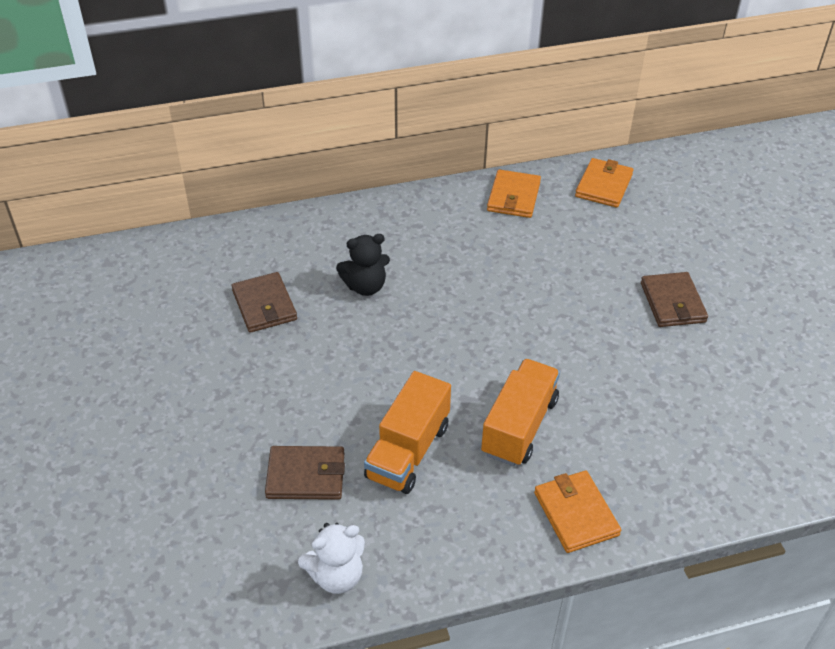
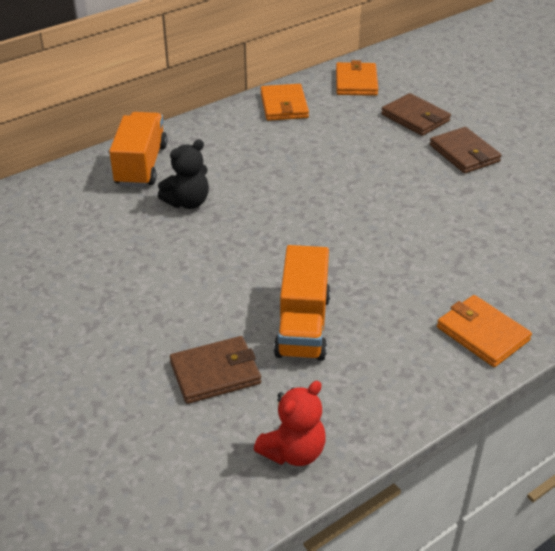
camera: 20 degrees left, 5 degrees down
brown wallet [232,272,297,333] -> brown wallet moved to [381,93,451,136]
white teddy bear [298,523,365,594] -> red teddy bear [254,381,326,466]
orange truck [481,359,560,466] -> orange truck moved to [109,112,167,187]

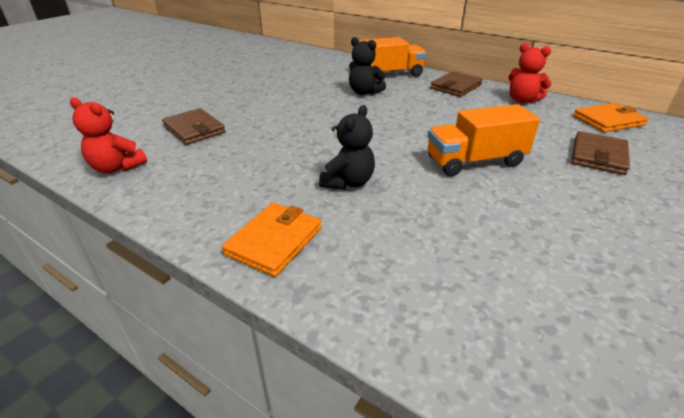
camera: 70 degrees right, 5 degrees down
orange wallet [260,84,309,121] -> red teddy bear [508,43,552,103]
orange truck [274,245,331,361] -> orange truck moved to [428,104,540,176]
brown wallet [430,127,502,174] -> brown wallet moved to [430,71,483,97]
none -> black teddy bear [319,105,375,190]

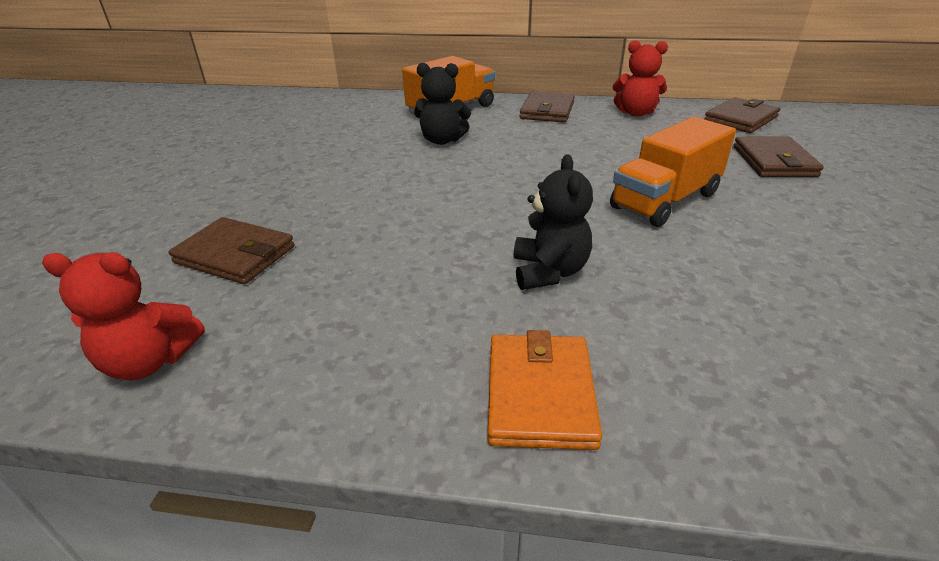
camera: 25 degrees left, 0 degrees up
orange wallet [573,103,649,132] -> brown wallet [704,97,780,133]

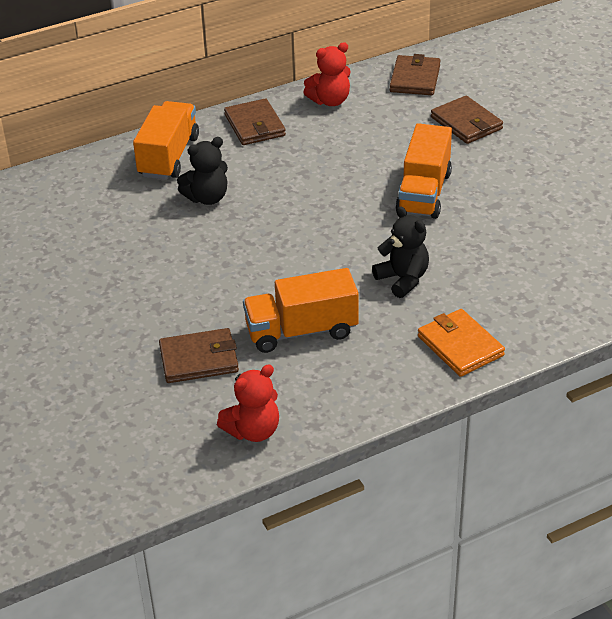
camera: 35 degrees left, 5 degrees up
none -> orange truck [243,268,359,353]

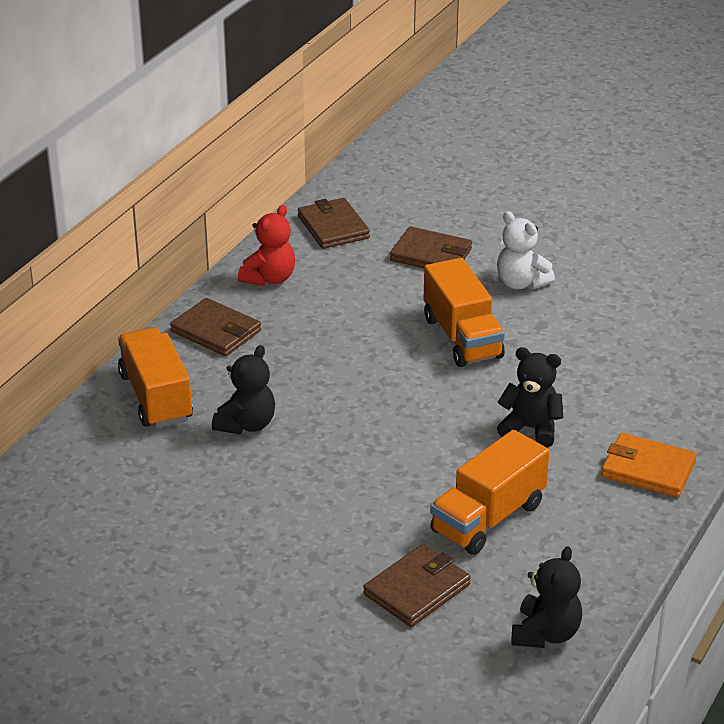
camera: 35 degrees left, 5 degrees down
red teddy bear [217,364,279,442] -> black teddy bear [511,546,582,648]
none -> white teddy bear [497,211,555,290]

